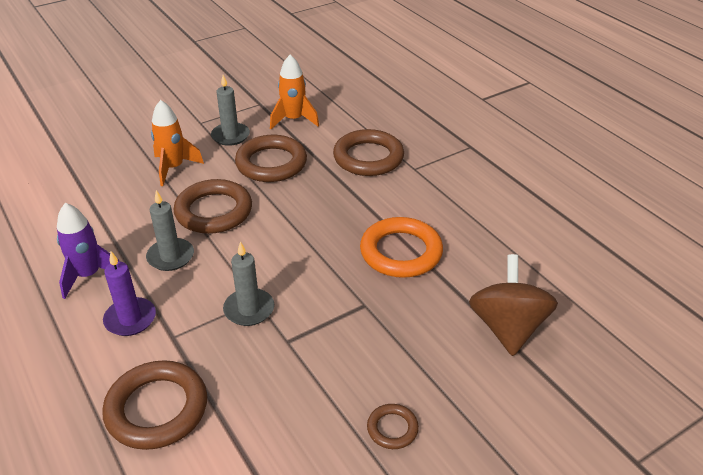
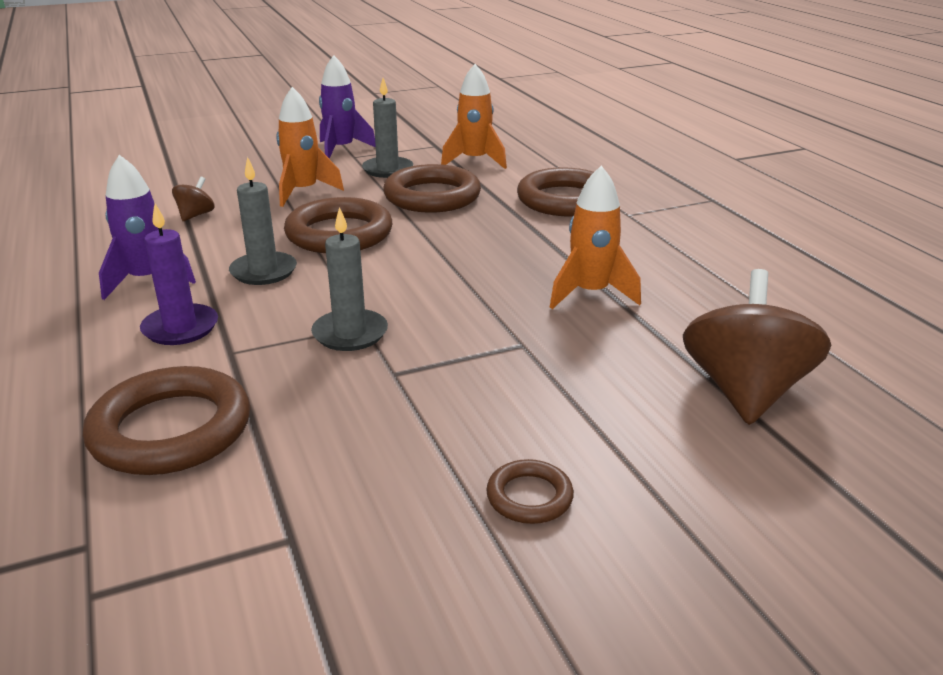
camera: 10 degrees right, 10 degrees down
orange ring [360,217,443,278] -> orange rocket [550,166,641,309]
none -> brown spinning top [172,177,215,221]
none -> purple rocket [319,55,376,159]

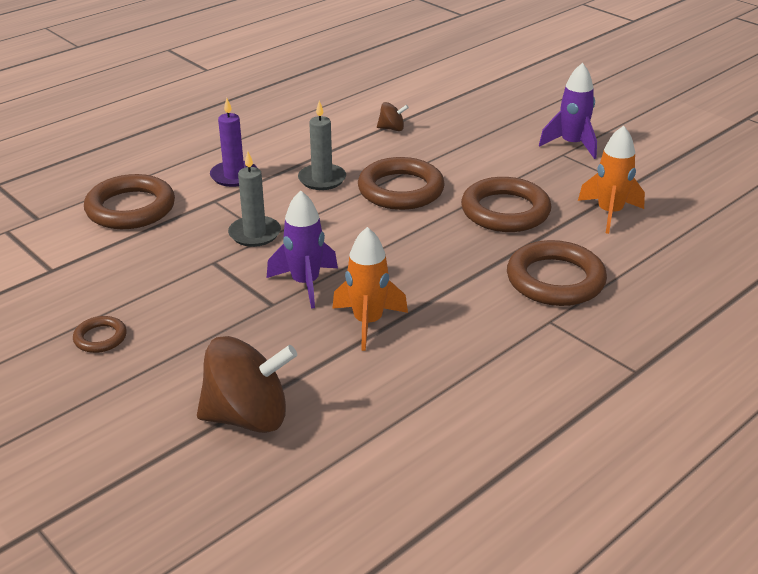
camera: 70 degrees right, 5 degrees up
purple rocket [99,155,196,300] -> purple rocket moved to [267,191,338,309]
orange rocket [276,87,344,207] -> none
grey candle [362,78,413,178] -> none

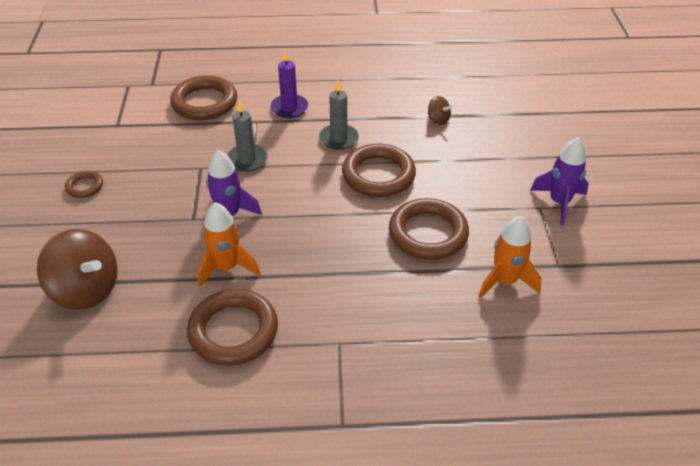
camera: 40 degrees right, 10 degrees up
brown ring [507,240,607,306] -> brown ring moved to [187,289,278,366]

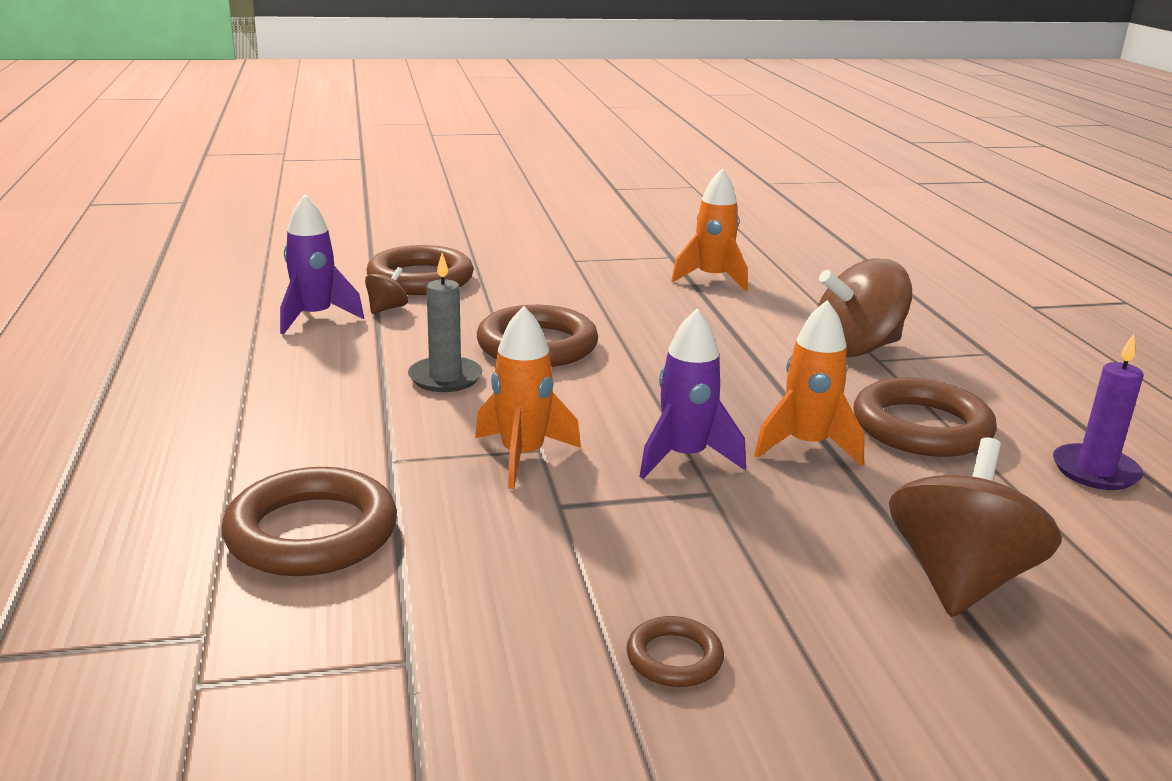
camera: 100 degrees left, 20 degrees down
grey candle [227,100,267,172] -> orange rocket [475,306,581,489]
purple candle [270,49,308,118] -> purple candle moved to [1053,334,1144,490]
brown ring [389,198,469,260] -> brown ring moved to [366,245,474,295]
purple rocket [530,137,589,225] -> purple rocket moved to [280,194,364,334]
none -> brown spinning top [817,258,912,357]

